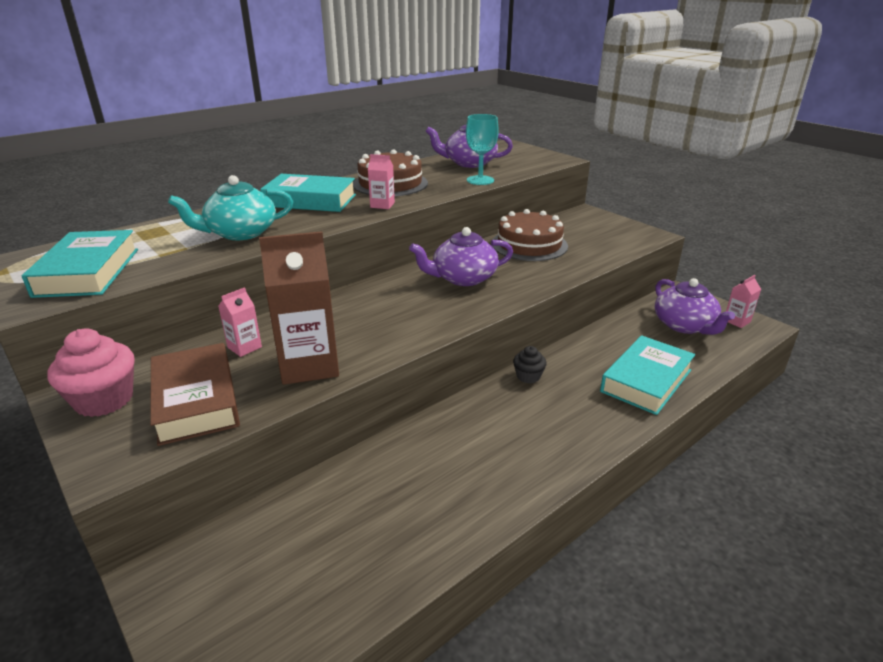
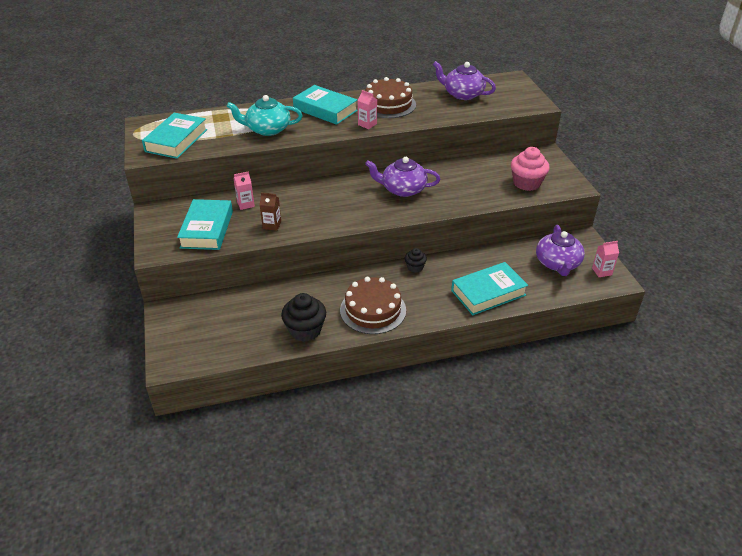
camera: 25 degrees right, 10 degrees up
pink cupcake [47,328,135,417] -> pink cupcake moved to [511,147,550,191]
brown book [150,343,240,446] -> turquoise book [177,199,233,250]
brown carton [259,231,339,385] -> brown carton [260,192,281,231], size x0.47
turquoise goblet [466,114,499,185] -> none
brown cake [492,209,568,261] -> brown cake moved to [340,277,406,334]
none -> black cupcake [281,293,326,342]

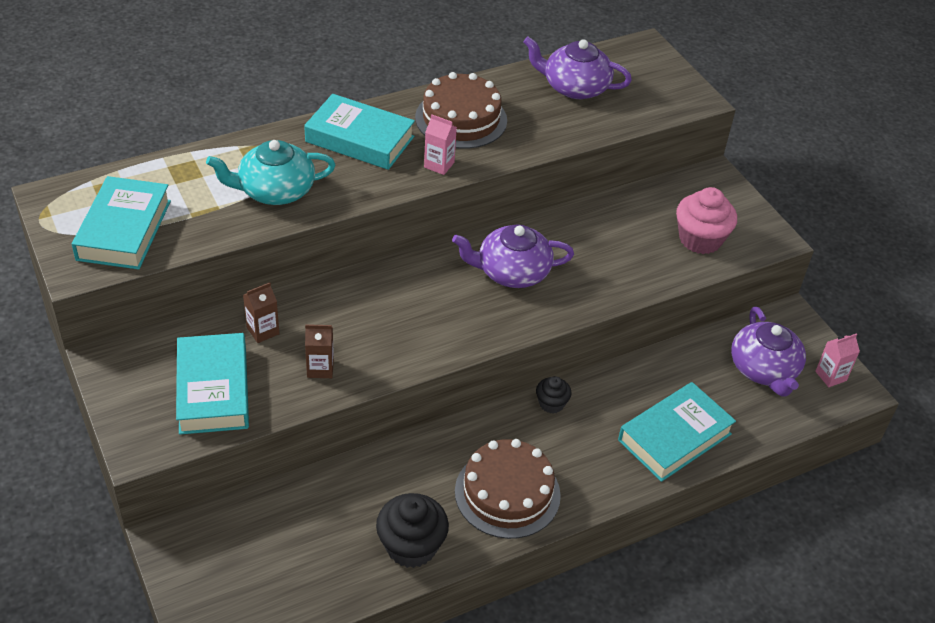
camera: 15 degrees left, 5 degrees up
pink carton [233,171,255,210] -> brown carton [243,282,279,343]

